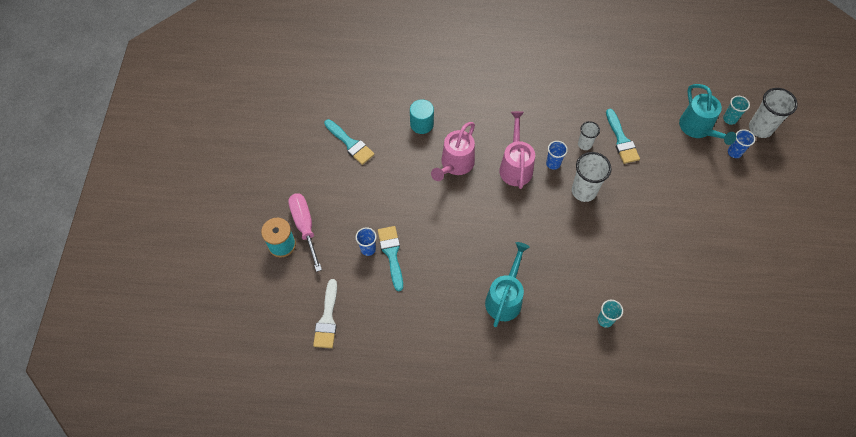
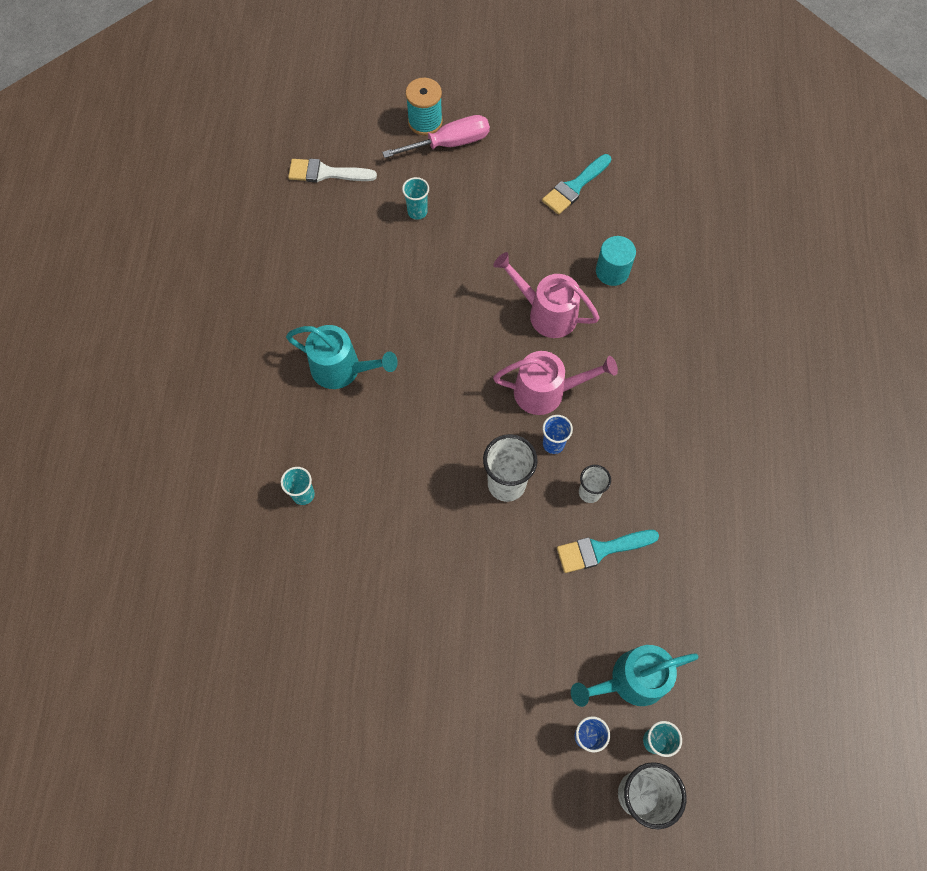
camera: 90 degrees right, 5 degrees up
blue cup [355,227,377,256] -> turquoise cup [402,177,429,220]
turquoise brush [378,226,403,291] -> none

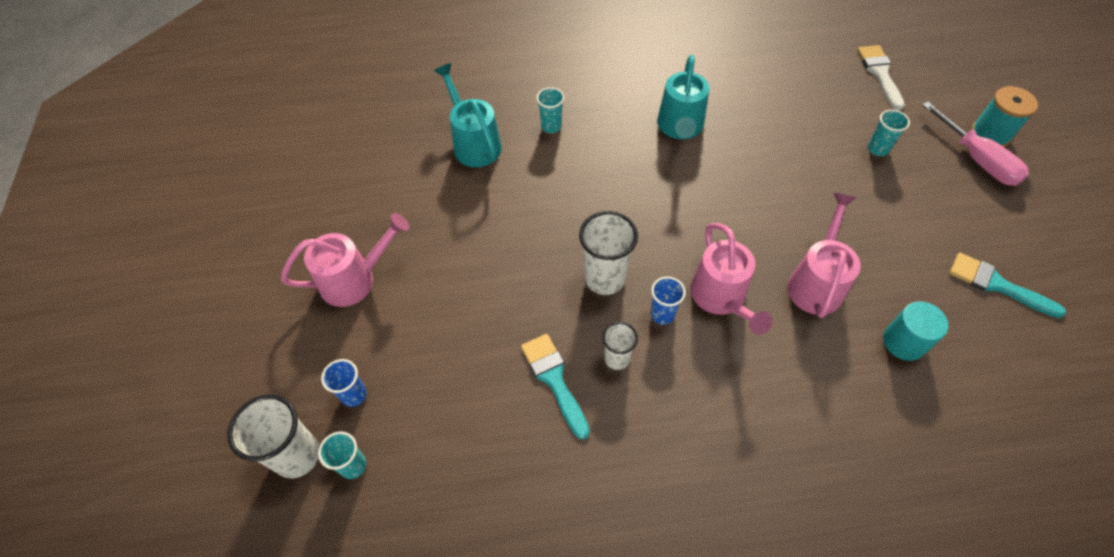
camera: 80 degrees right, 10 degrees down
turquoise watering can [571,645,699,707] -> turquoise watering can moved to [434,63,502,167]
none -> pink watering can [281,213,410,307]

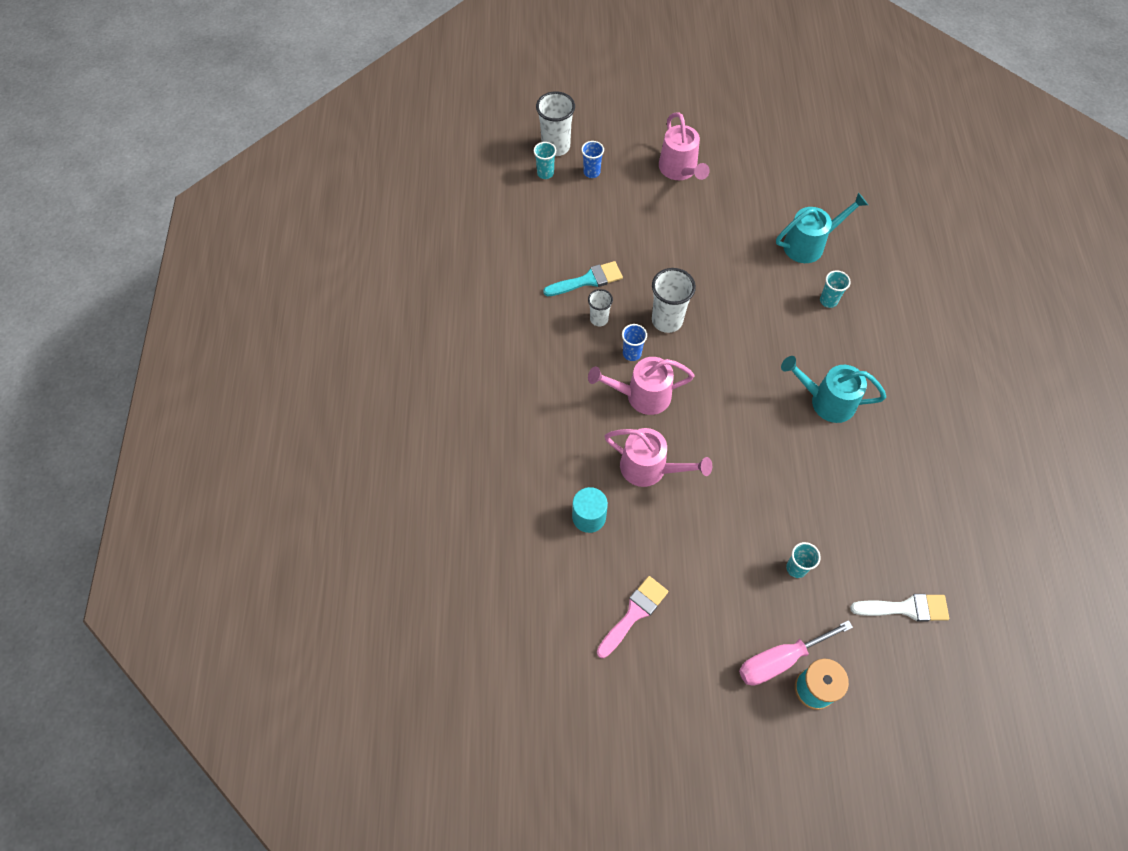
camera: 95 degrees right, 5 degrees up
turquoise brush [949,253,1066,318] -> pink brush [597,576,668,658]

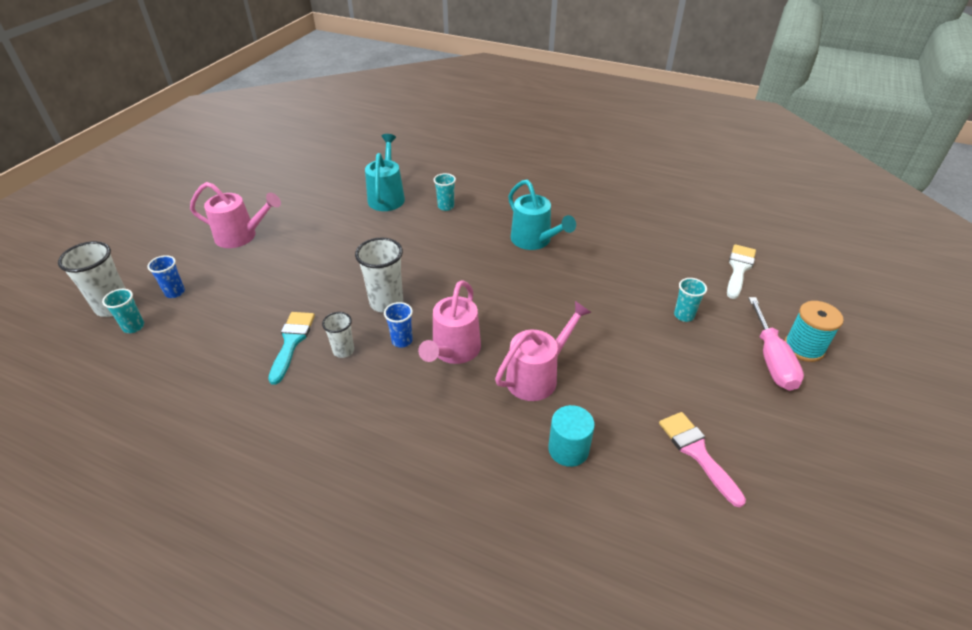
camera: 65 degrees left, 20 degrees down
turquoise watering can [781,356,886,423] -> turquoise watering can turned 75 degrees counterclockwise [508,180,576,250]

